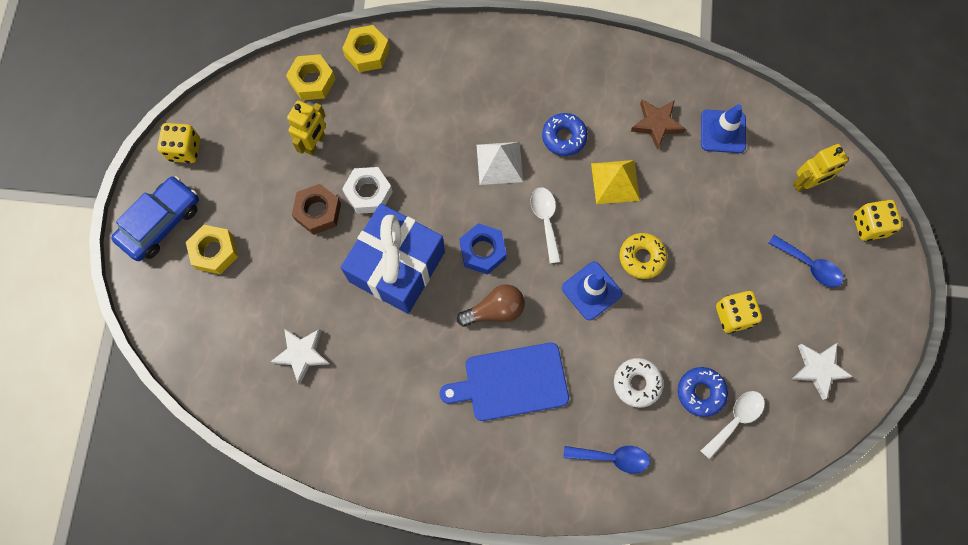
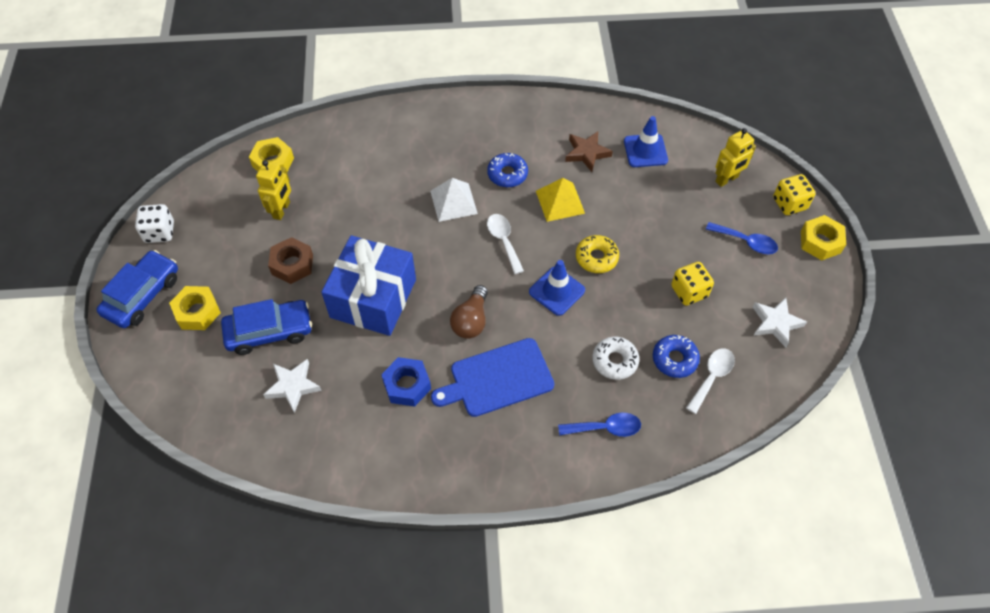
camera: 10 degrees left, 15 degrees down
yellow dice [157,123,200,163] -> white dice [135,204,174,243]
yellow nut [342,25,390,72] -> yellow nut moved to [801,215,846,260]
white nut [342,167,393,214] -> none
brown light bulb [457,284,525,327] -> brown light bulb turned 135 degrees clockwise [450,285,488,339]
blue nut [460,223,507,275] -> blue nut moved to [381,357,431,407]
none -> blue car [221,299,312,355]

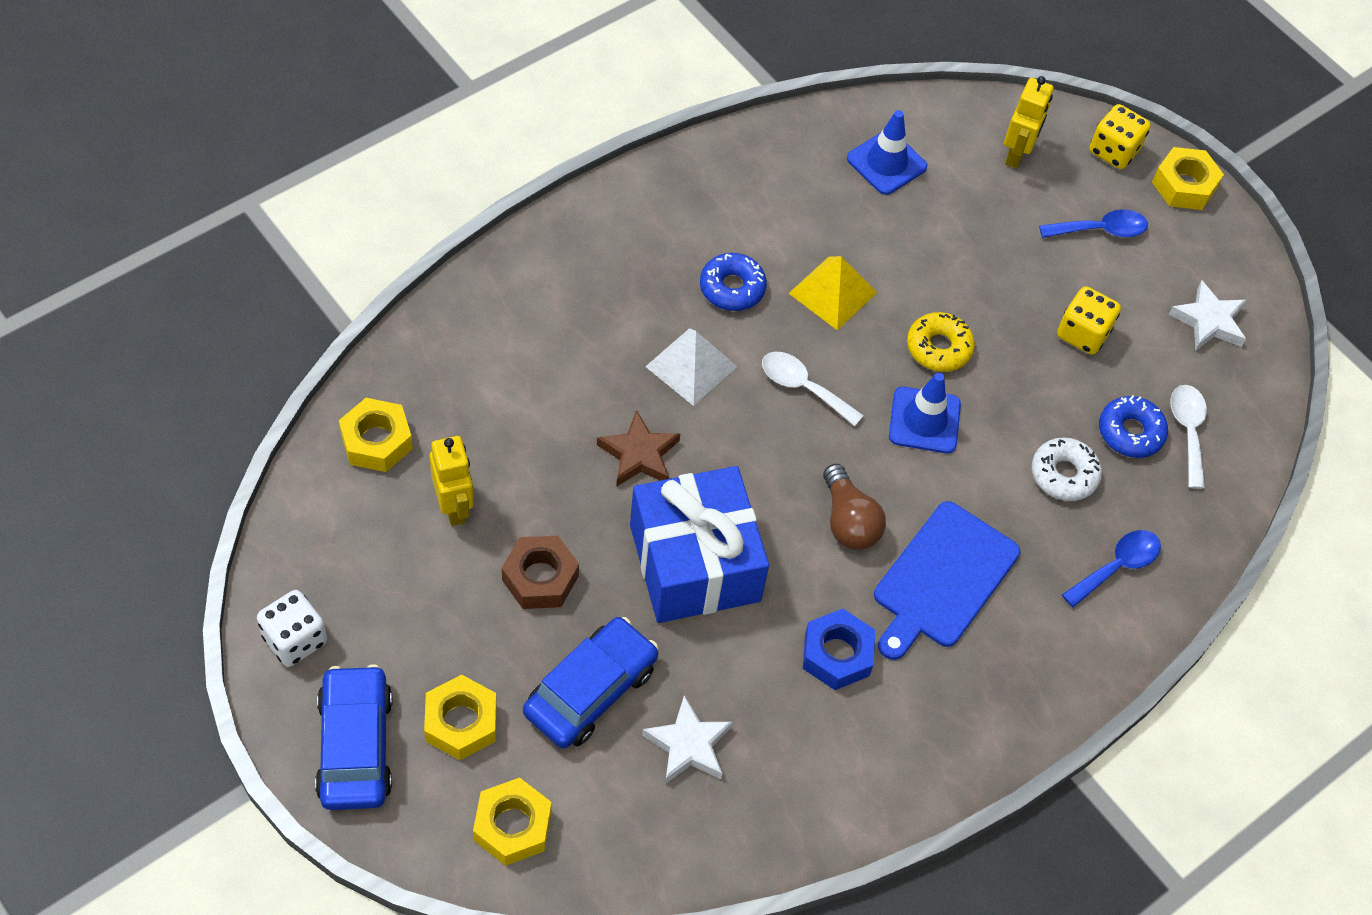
camera: 40 degrees left, 0 degrees up
brown star [565,132,613,172] -> brown star moved to [597,410,680,487]
none -> yellow nut [473,778,552,866]

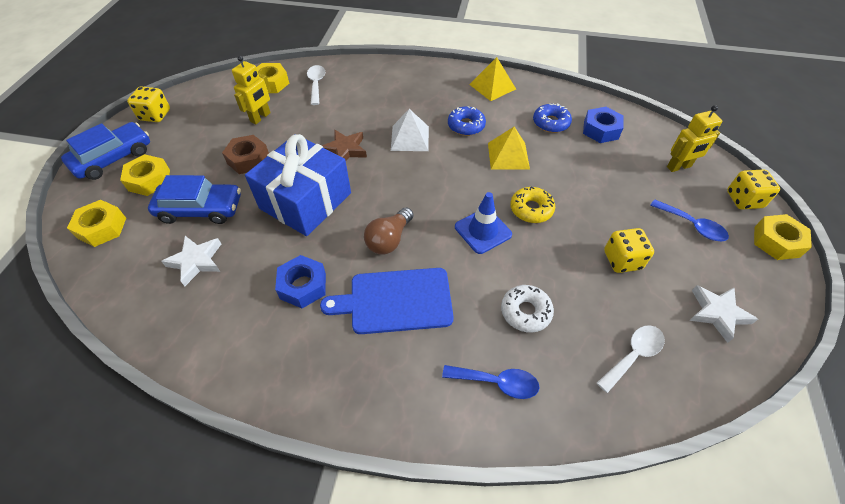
camera: 55 degrees right, 5 degrees down
white dice [257,590,327,667] -> yellow dice [127,86,170,122]
white spoon [762,352,864,426] -> white spoon moved to [307,65,325,105]
blue traffic cone [847,110,928,195] -> blue nut [583,107,624,143]
blue donut [1099,395,1168,458] -> blue donut moved to [533,103,572,133]
none -> yellow pyramid [469,57,516,101]

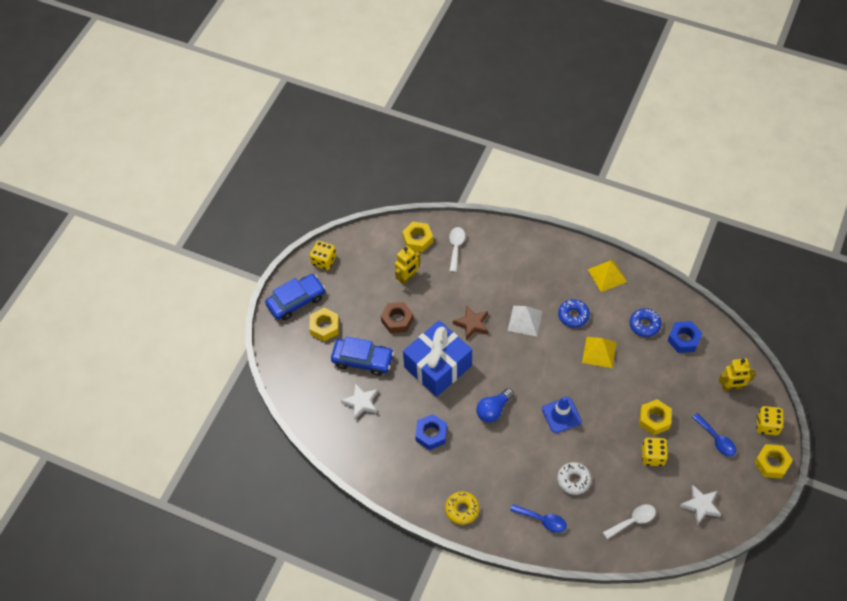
camera: 15 degrees right, 5 degrees up
yellow nut [67,200,126,247] -> yellow nut moved to [639,399,672,435]
blue cutting board [320,268,454,334] -> none
brown light bulb [364,207,414,255] -> blue light bulb [476,388,514,423]
yellow donut [510,187,555,223] -> yellow donut moved to [445,491,479,525]

